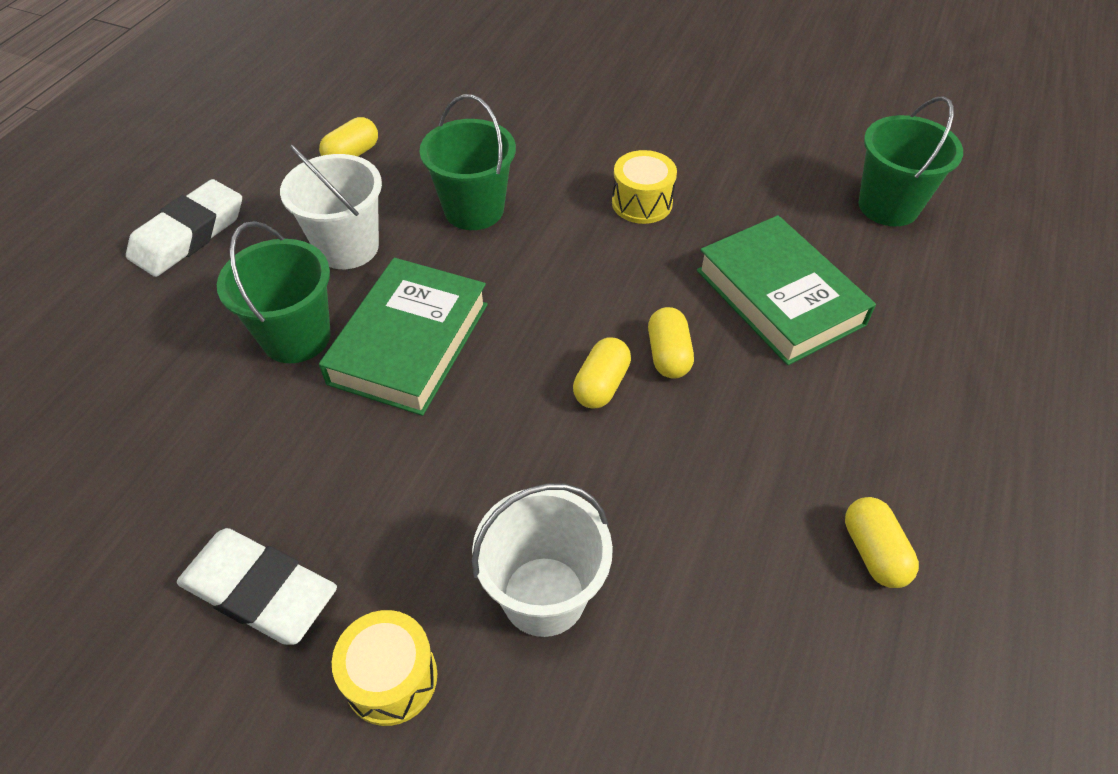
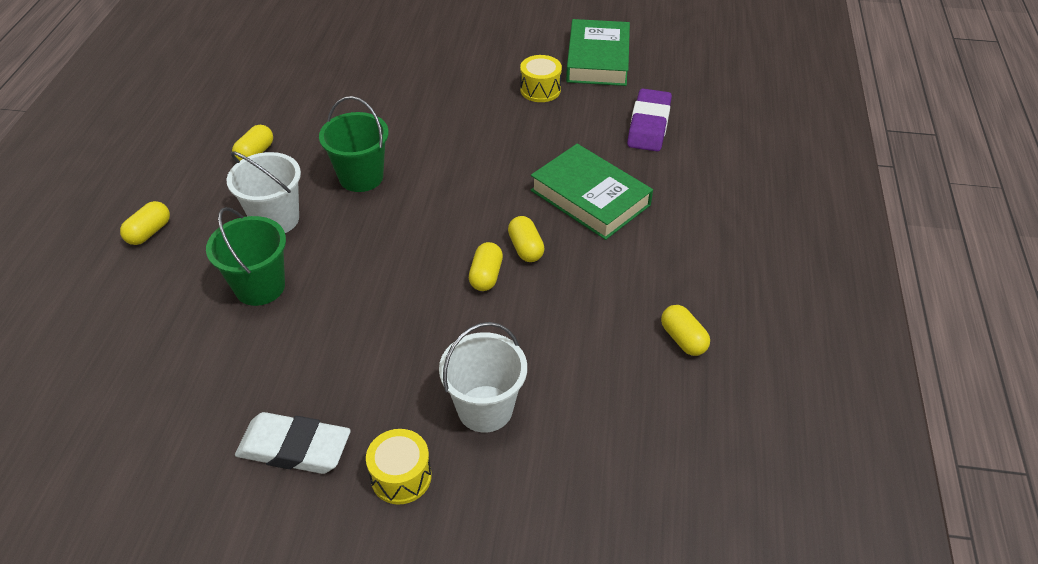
camera: 15 degrees left, 5 degrees down
white eraser [126,179,242,277] -> yellow capsule [120,201,170,245]
green book [319,258,488,416] -> green book moved to [566,19,630,86]
yellow drum [612,150,677,224] -> yellow drum moved to [520,55,562,102]
green bucket [858,96,963,226] -> purple eraser [627,89,672,152]

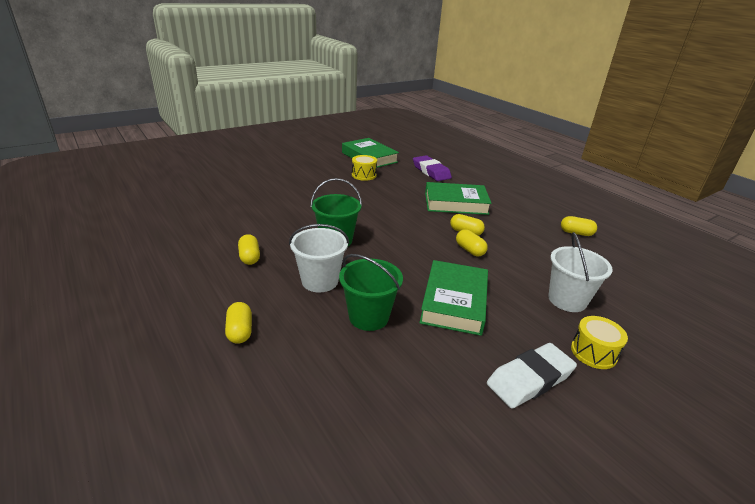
camera: 45 degrees left, 15 degrees down
none -> green book [419,260,488,336]

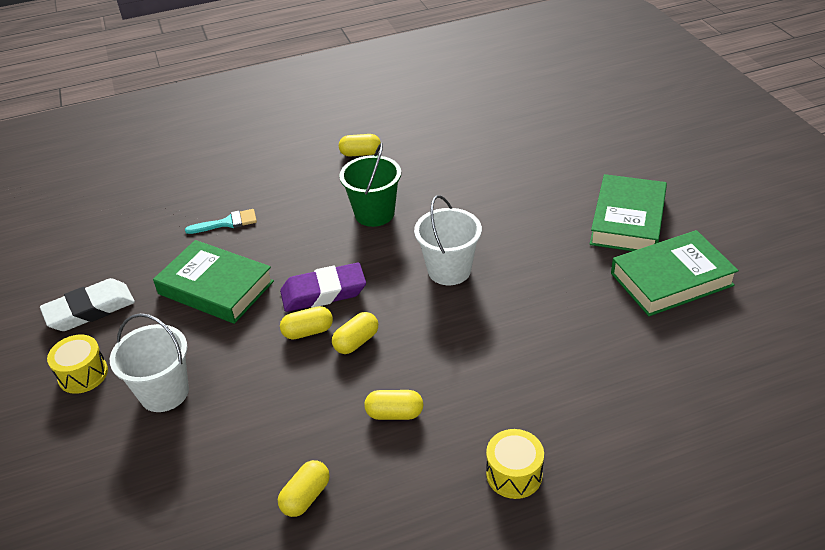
camera: 110 degrees right, 10 degrees up
yellow capsule [225,302,252,344] -> yellow capsule moved to [364,390,423,420]
white bucket [289,224,349,292] -> white bucket moved to [414,195,482,285]
green bucket [339,254,403,331] -> turquoise brush [185,209,257,234]
yellow drum [352,155,377,181] -> yellow drum moved to [486,429,544,499]
purple eraser [413,155,452,181] -> purple eraser moved to [280,263,366,312]
green book [425,182,492,215] -> green book moved to [590,174,667,251]
white eraser [487,343,577,408] -> white eraser turned 75 degrees clockwise [40,278,135,331]

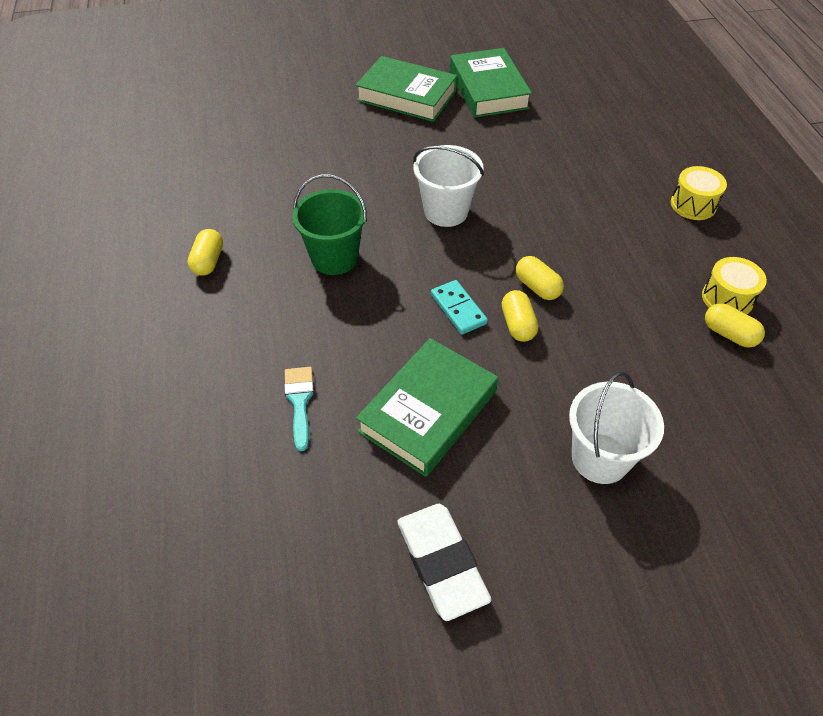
camera: 85 degrees left, 10 degrees up
yellow drum [47,335,108,394] -> yellow drum moved to [702,257,767,314]
purple eraser [280,263,366,312] -> turquoise domino [431,280,488,334]
yellow capsule [364,390,423,420] -> none

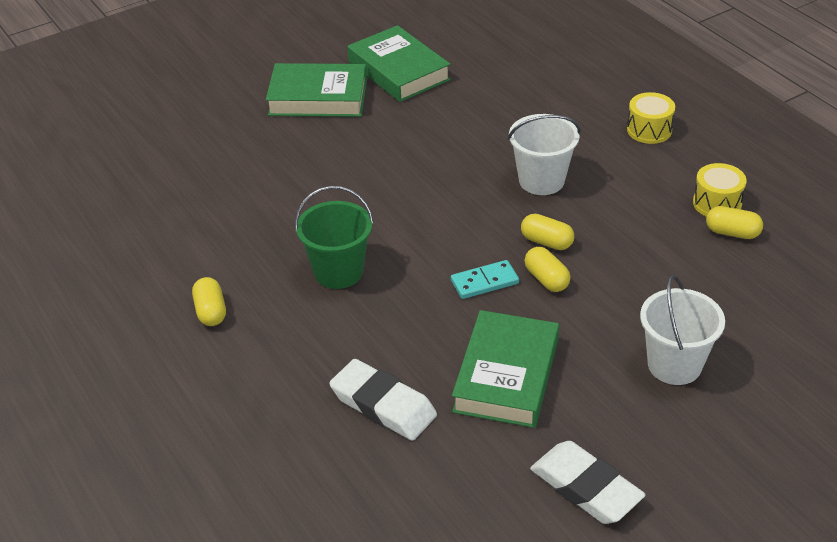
camera: 20 degrees left, 10 degrees down
turquoise brush [284,367,314,451] -> white eraser [329,359,437,441]
white bucket [413,145,484,227] -> white bucket moved to [508,114,580,195]
turquoise domino [431,280,488,334] -> turquoise domino turned 60 degrees counterclockwise [451,260,519,299]

